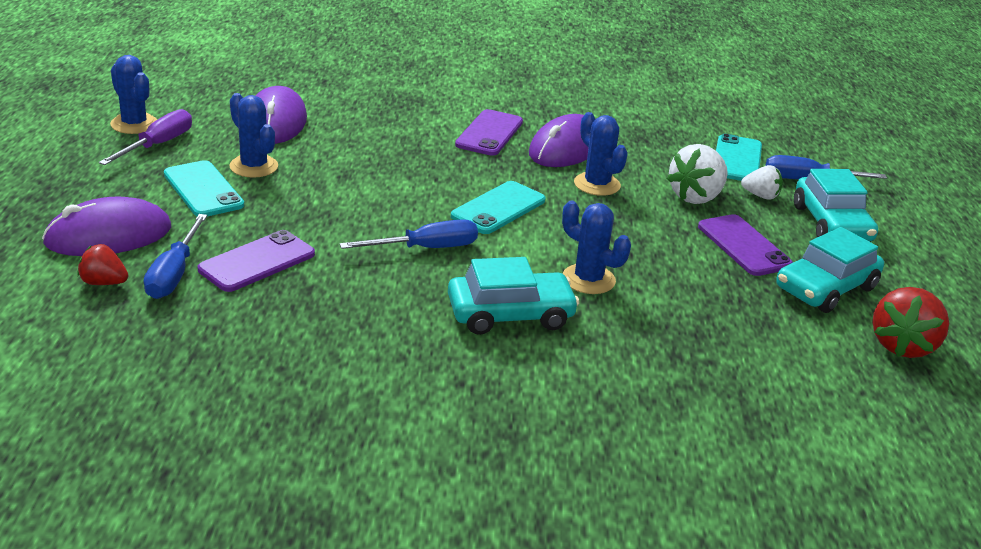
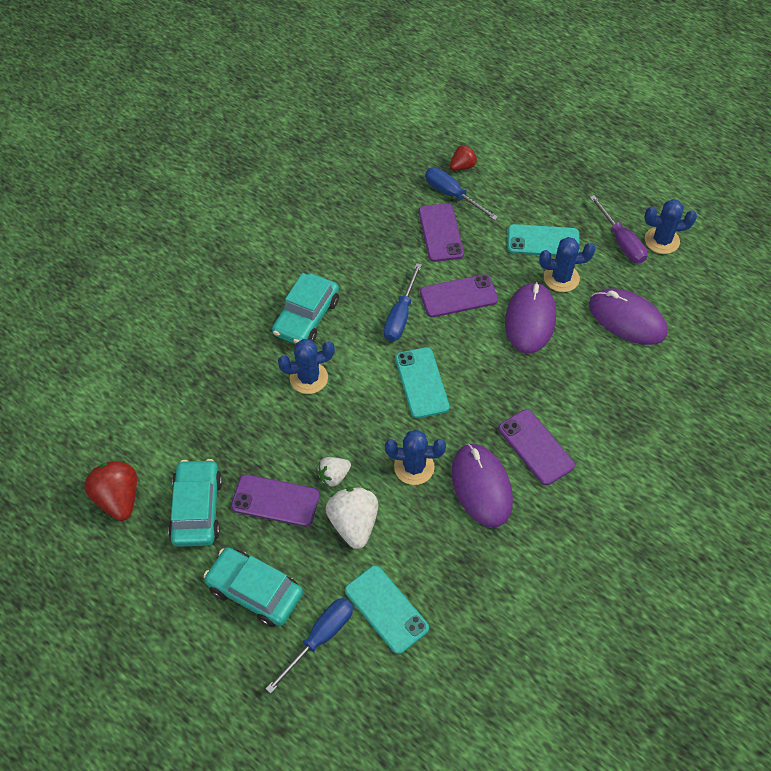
camera: 130 degrees right, 25 degrees up
purple mouse [42,197,171,256] -> purple mouse moved to [505,282,556,353]
white strawberry [741,165,783,200] -> white strawberry moved to [317,457,351,487]
none -> purple phone [420,274,498,317]

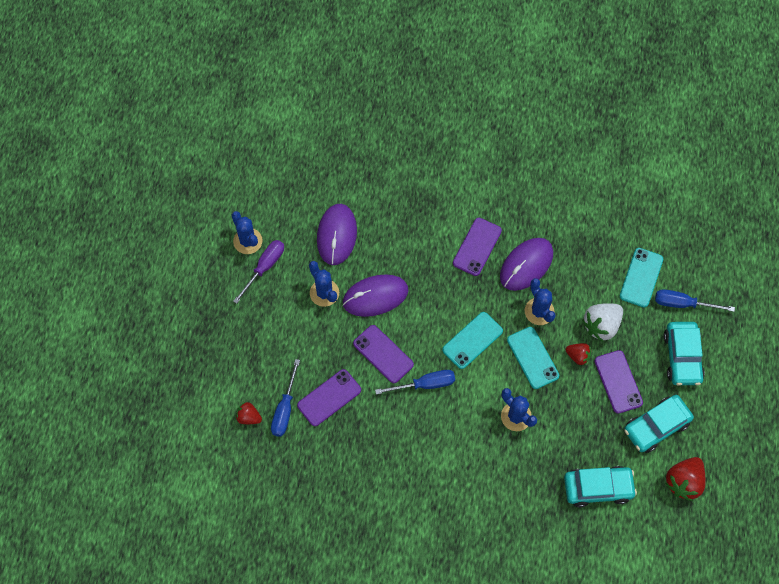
camera: 120 degrees left, 10 degrees up
turquoise car [272,273,339,344] -> turquoise car moved to [564,466,637,507]
white strawberry [317,457,351,487] -> red strawberry [566,343,591,365]
turquoise phone [508,224,580,256] -> turquoise phone moved to [507,327,559,389]

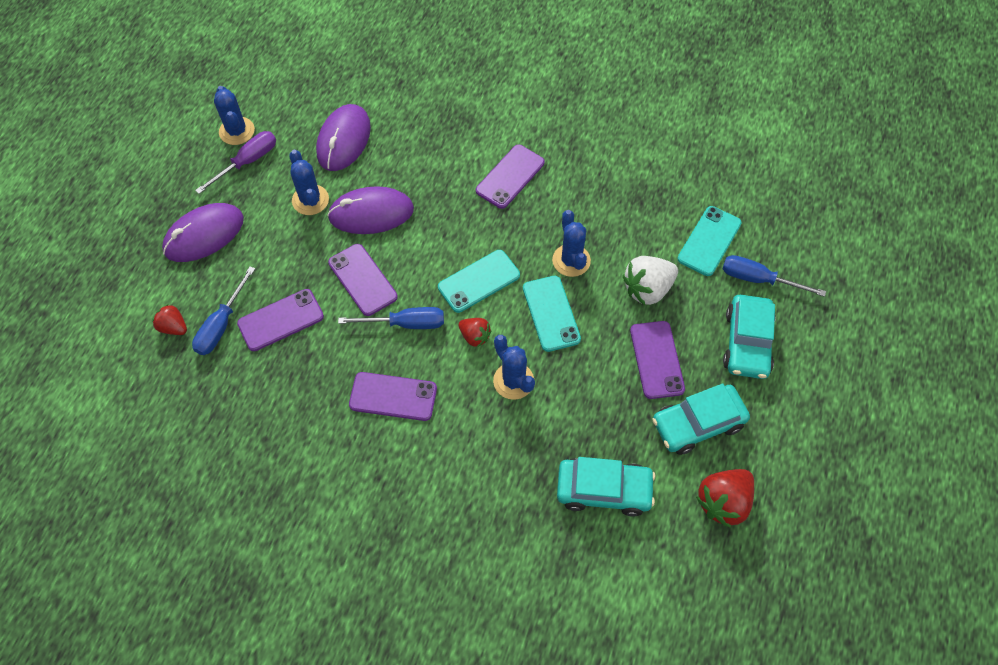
camera: 10 degrees right, 5 degrees down
purple mouse [500,238,553,291] -> purple mouse moved to [162,203,244,262]
red strawberry [566,343,591,365] -> red strawberry moved to [459,318,492,347]
none -> purple phone [349,372,437,421]

